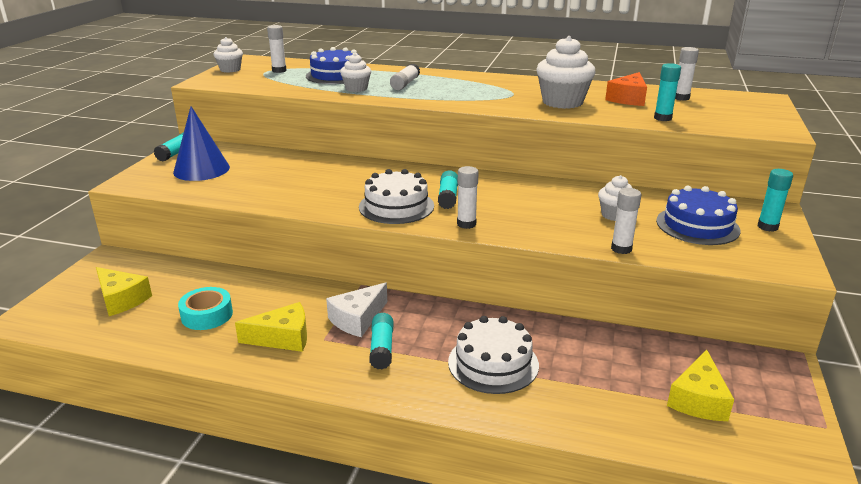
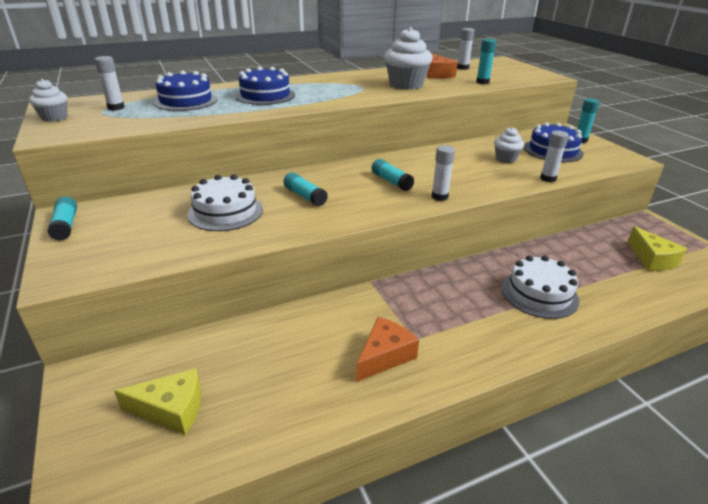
camera: 40 degrees left, 5 degrees up
blue cone [173,106,230,181] -> none
turquoise tape [178,287,233,330] -> none
yellow cheese [235,302,307,352] -> orange cheese [356,317,419,382]
white cheese [326,282,387,337] -> none
white cupcake [340,53,371,92] -> none
white cake [359,169,434,224] -> white cake moved to [187,174,263,231]
turquoise glue stick [369,313,394,369] -> turquoise glue stick moved to [283,172,328,206]
white glue stick [390,64,420,90] -> blue cake [235,66,295,105]

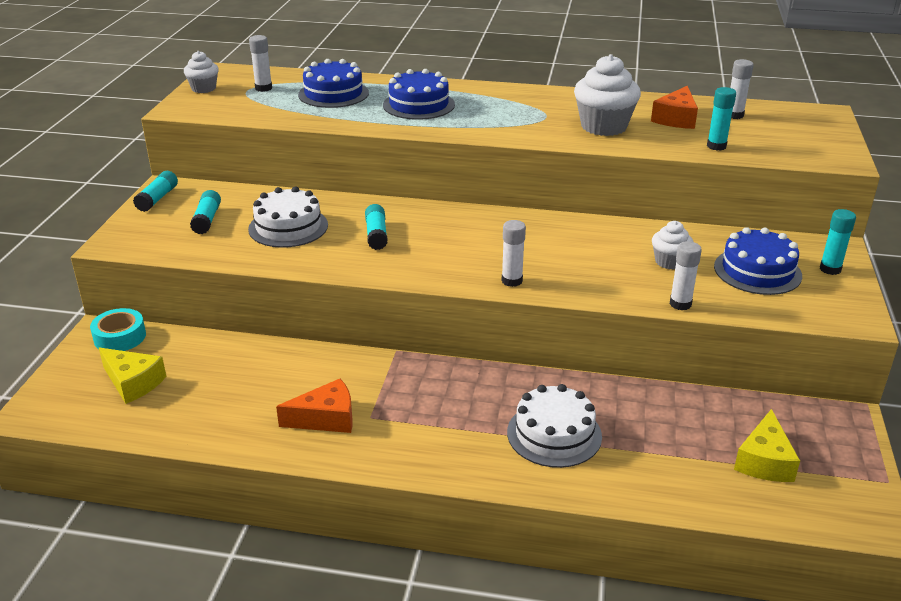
camera: 35 degrees right, 0 degrees up
turquoise glue stick [371,159,415,191] -> turquoise glue stick moved to [190,190,221,234]
none -> turquoise tape [90,308,146,351]

